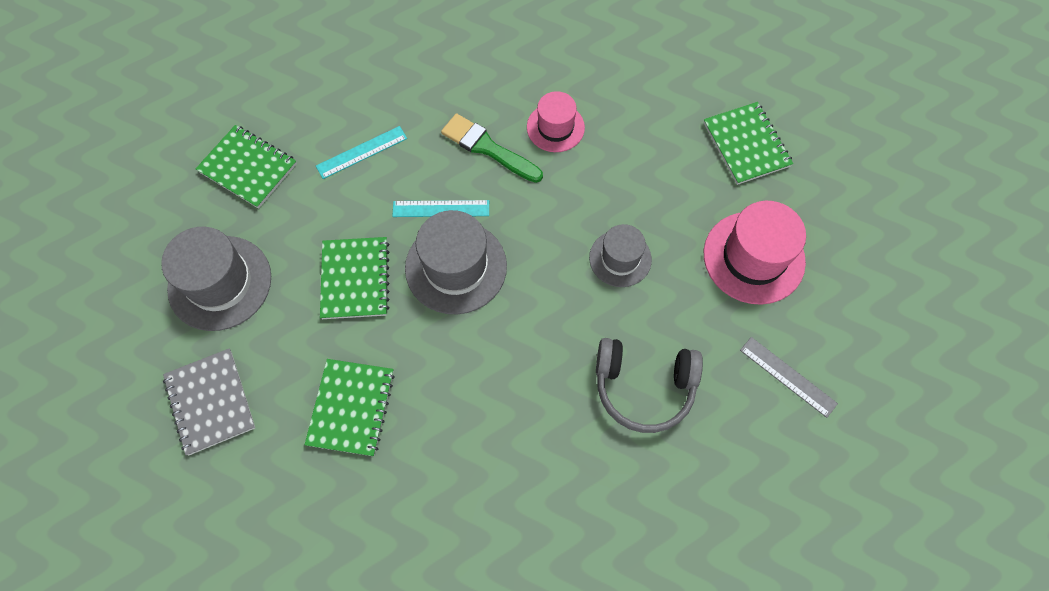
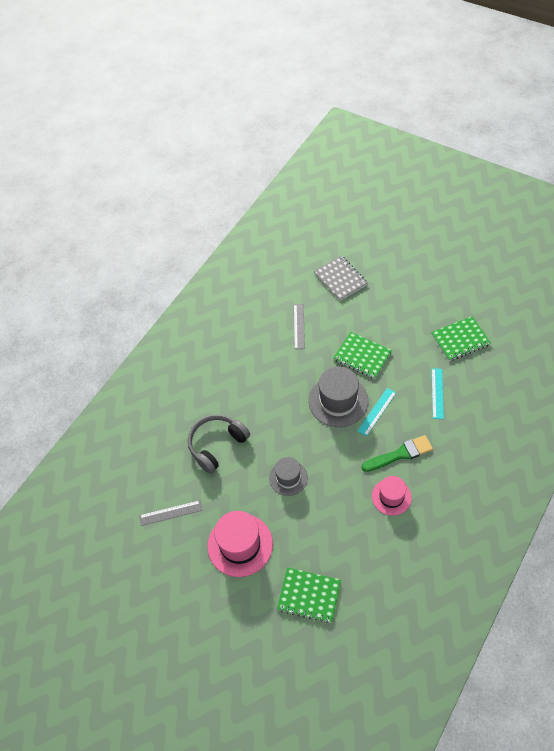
camera: 130 degrees right, 10 degrees down
grey hat [161,227,271,331] -> none
grey notebook [163,348,255,456] -> grey notebook turned 45 degrees clockwise [314,256,367,301]
green notebook [305,359,395,457] -> grey ruler [294,304,305,349]

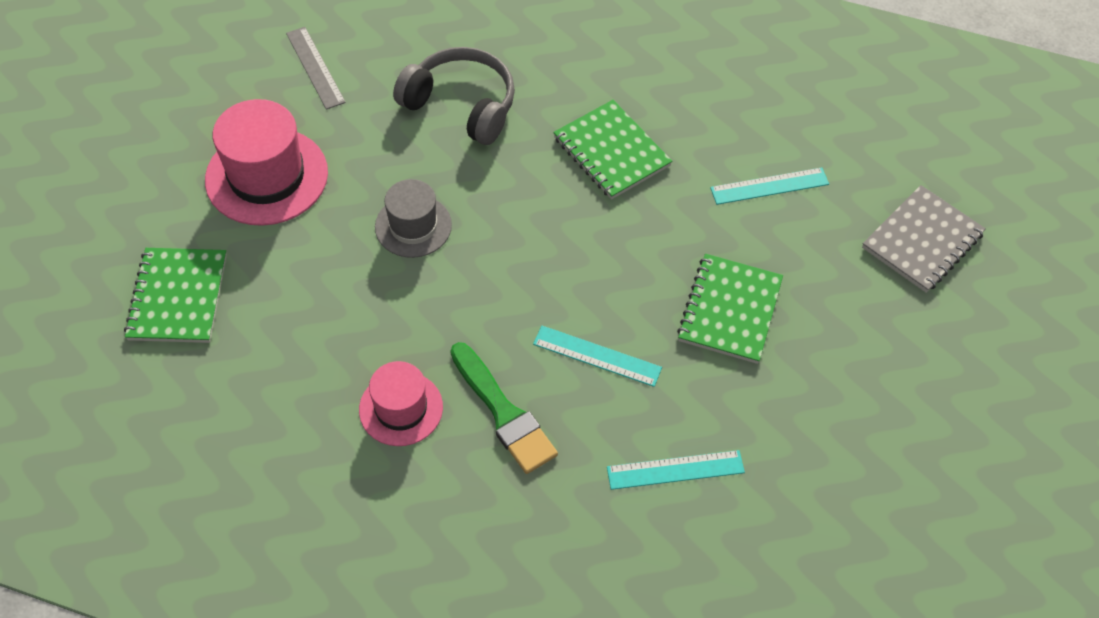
camera: 70 degrees right, 0 degrees up
grey ruler [294,304,305,349] -> turquoise ruler [710,167,829,205]
grey hat [309,366,368,427] -> none
green notebook [431,316,491,361] -> green notebook moved to [553,100,672,199]

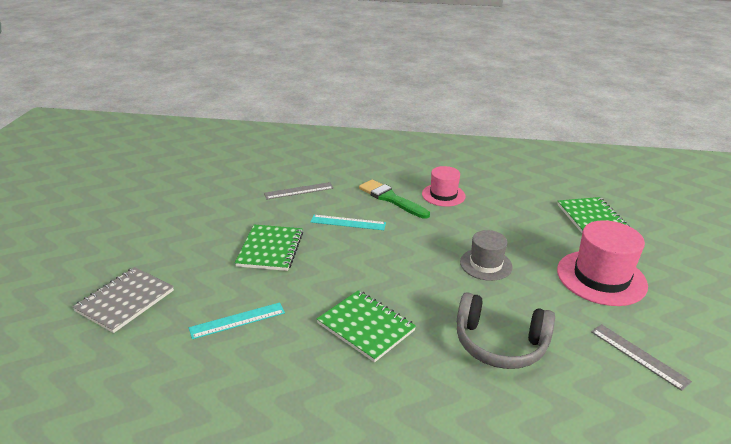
camera: 170 degrees right, 25 degrees down
turquoise ruler [607,450,745,490] -> grey ruler [264,182,334,199]

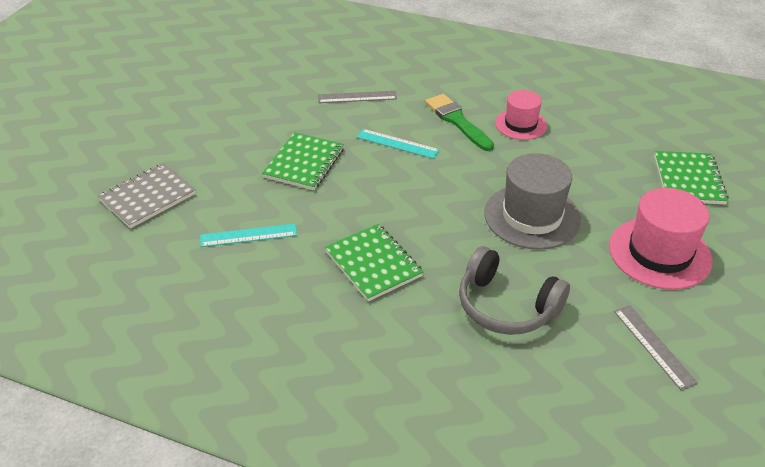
camera: 15 degrees right, 10 degrees up
grey hat [460,230,513,281] -> grey hat [484,153,581,250], size x1.63

